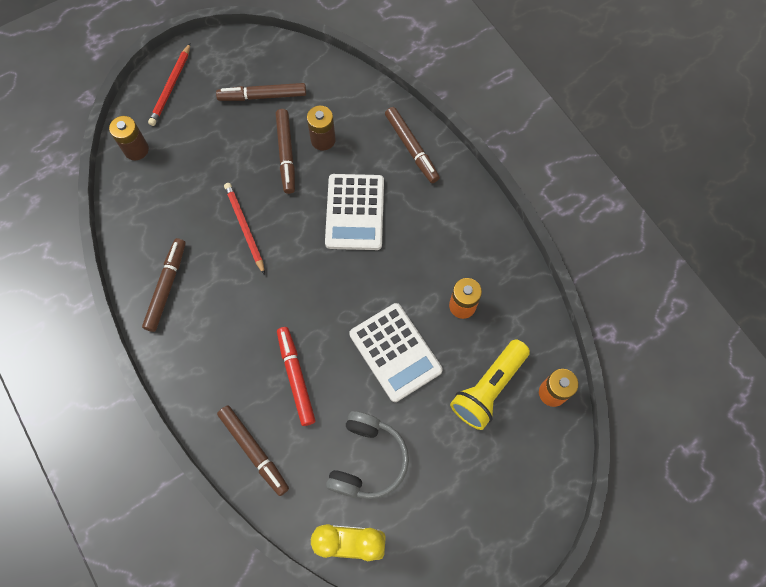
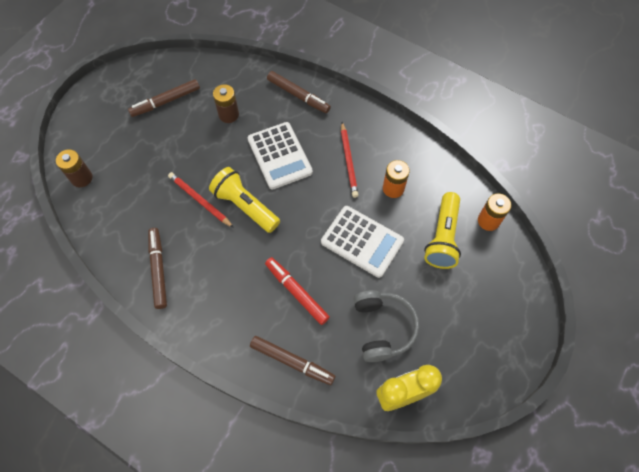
camera: 25 degrees left, 5 degrees down
red pencil [148,43,190,126] -> red pencil moved to [341,122,359,198]
brown marker [276,109,295,194] -> none
none -> yellow flashlight [209,167,280,233]

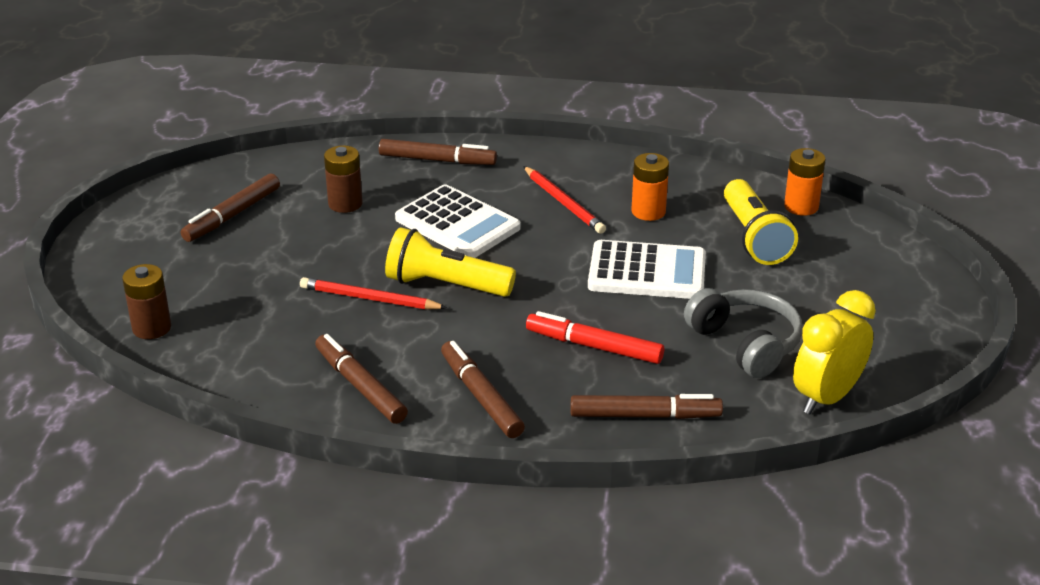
camera: 25 degrees left, 30 degrees down
none -> brown marker [441,341,525,438]

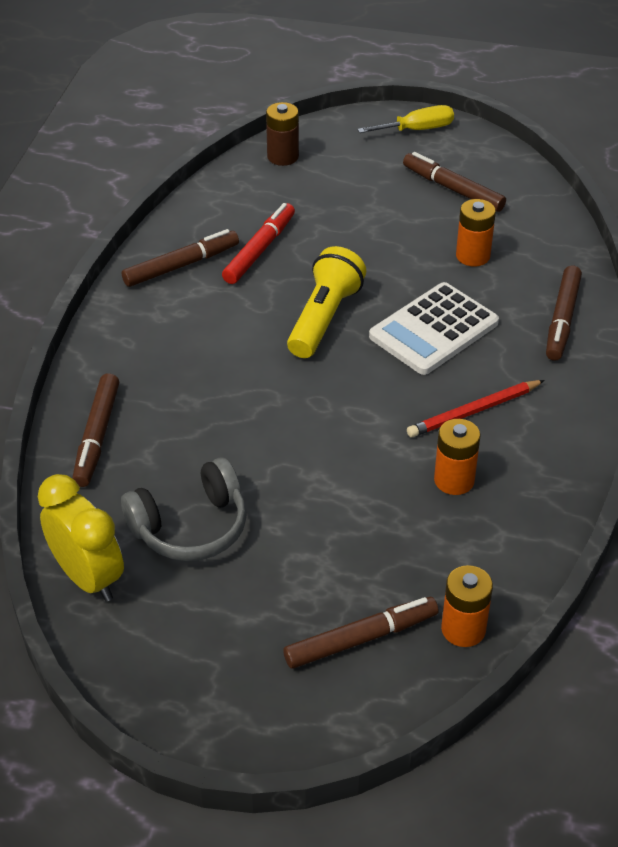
camera: 95 degrees right, 10 degrees up
red pencil [300,277,447,310] -> none
brown battery [324,145,363,213] -> orange battery [456,199,496,267]
brown marker [441,341,525,438] -> brown marker moved to [283,597,439,669]
red marker [526,311,664,364] -> red marker moved to [222,203,295,284]
white calculator [588,240,706,299] -> none
yellow flashlight [724,179,798,265] -> none
none -> yellow screwdriver [357,105,454,133]

